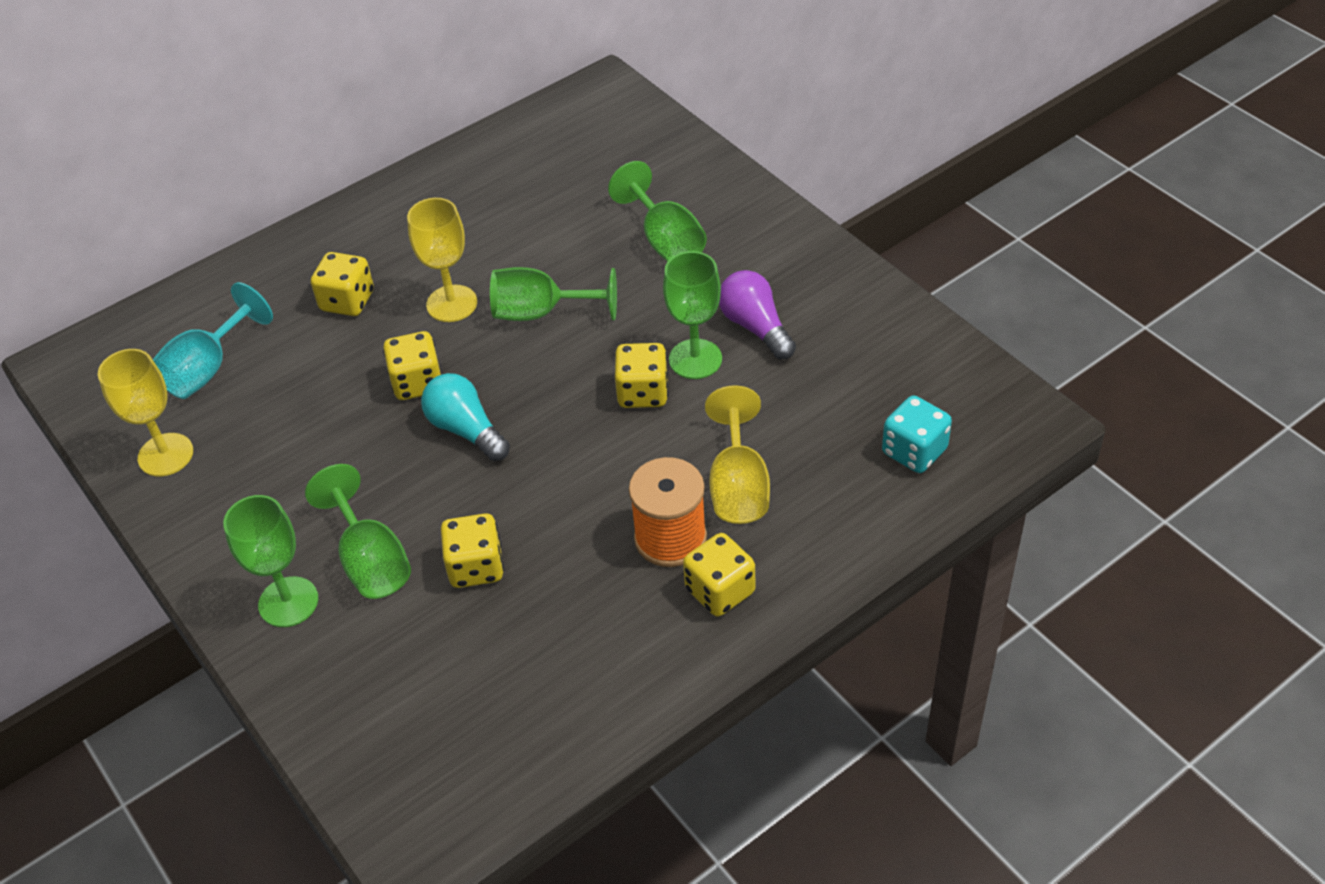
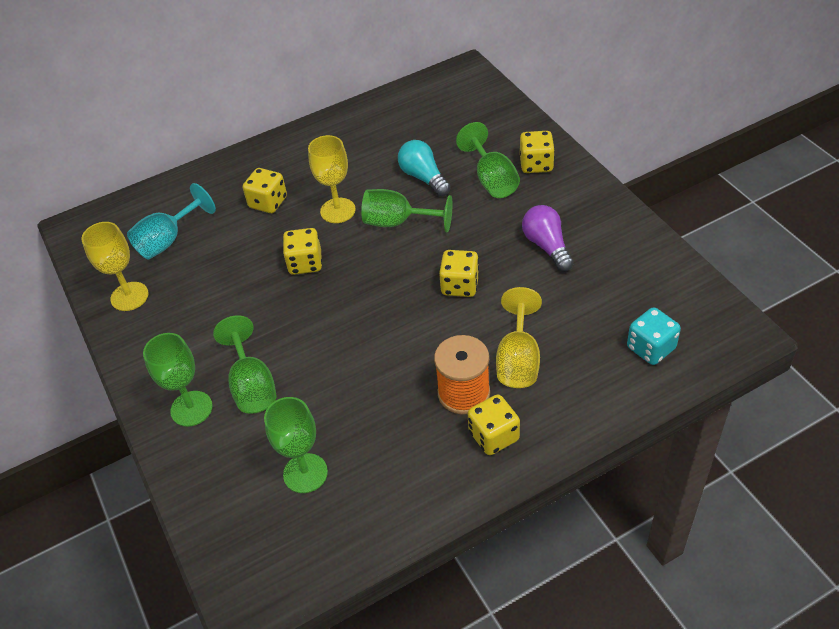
camera: 10 degrees right, 0 degrees up
turquoise light bulb [421,373,510,461] -> turquoise light bulb moved to [398,140,451,196]
yellow dice [441,513,504,588] -> yellow dice moved to [520,131,555,173]
green goblet [663,251,722,379] -> green goblet moved to [264,397,328,493]

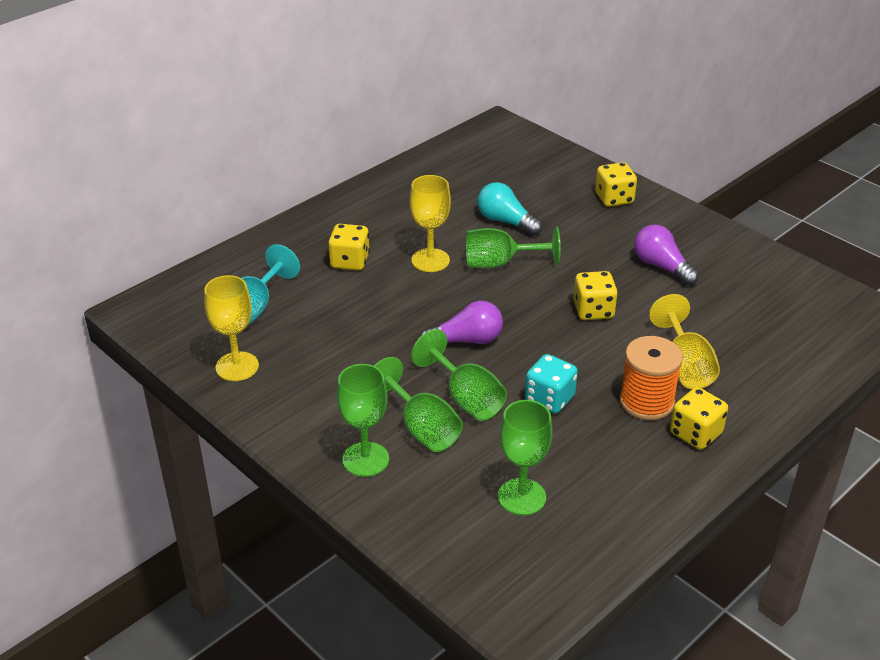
camera: 20 degrees left, 10 degrees down
yellow dice [283,228,322,275] -> none
green goblet [456,122,520,198] -> green goblet moved to [411,329,507,421]
turquoise dice [627,307,681,365] -> turquoise dice moved to [525,354,578,414]
none -> purple light bulb [420,301,503,344]

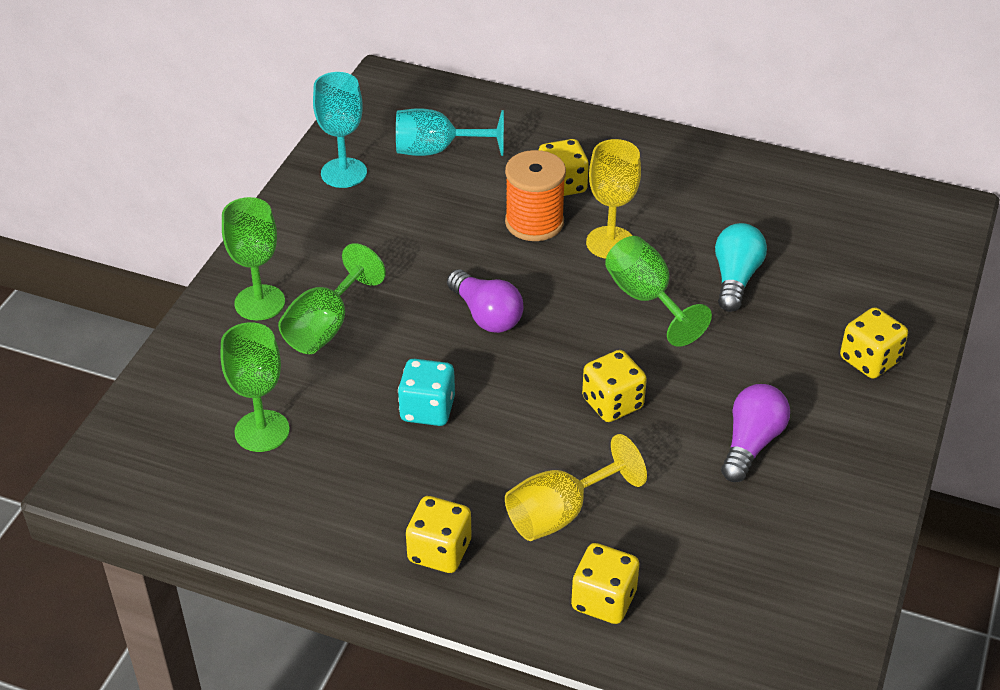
camera: 65 degrees right, 5 degrees up
yellow goblet [204,275,259,381] -> turquoise goblet [313,72,367,188]
green goblet [411,329,507,421] -> none
orange spool [619,336,683,420] -> orange spool moved to [505,150,566,241]
none -> yellow dice [571,543,639,624]

